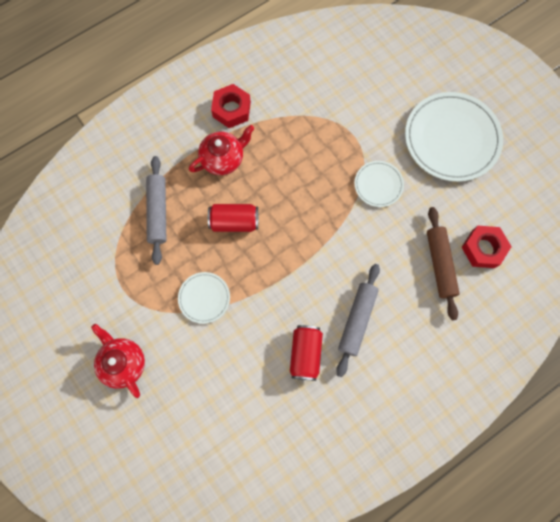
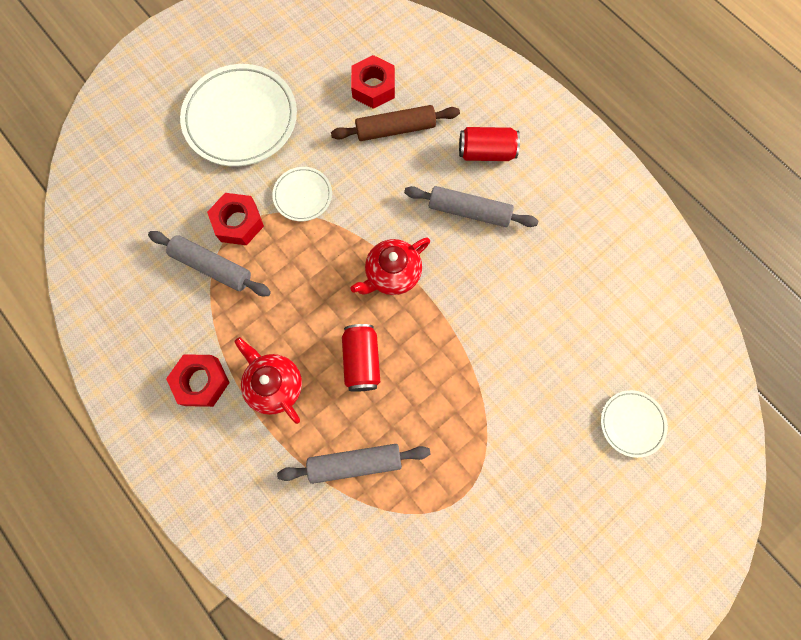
camera: 95 degrees left, 0 degrees up
red teapot [91,324,145,398] -> red teapot moved to [350,237,430,295]
white plate [178,272,230,324] -> white plate moved to [601,390,668,458]
red can [290,325,323,381] -> red can moved to [459,127,520,161]
none -> grey rolling pin [148,231,271,296]
none -> red nut [207,193,264,245]

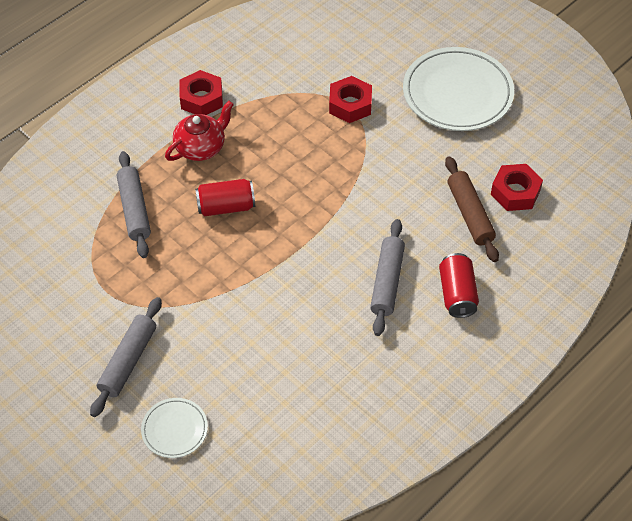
camera: 85 degrees right, 20 degrees down
grey rolling pin [148,231,271,296] -> grey rolling pin moved to [90,297,162,417]
white plate [272,167,332,221] -> none
red teapot [350,237,430,295] -> none

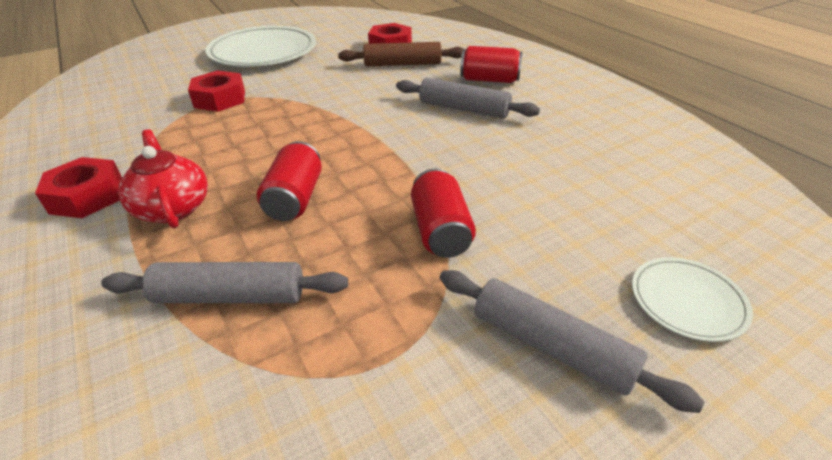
camera: 75 degrees left, 15 degrees down
none -> red can [411,168,476,258]

